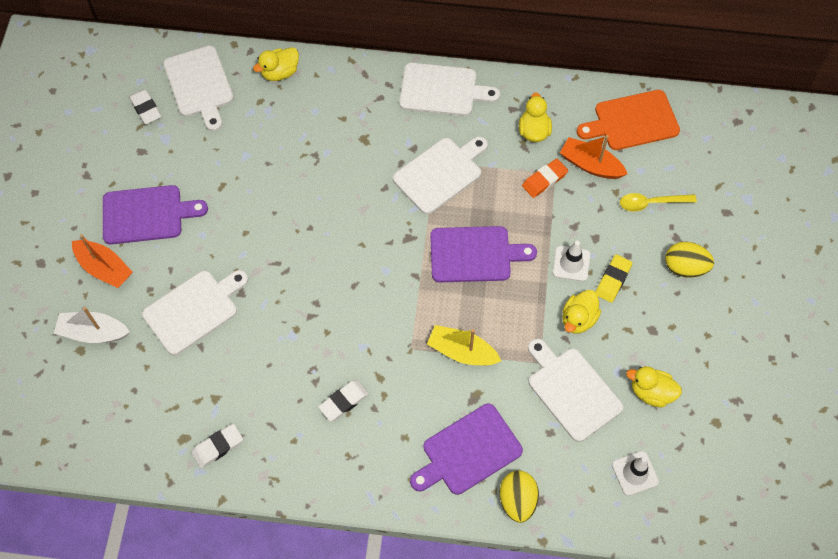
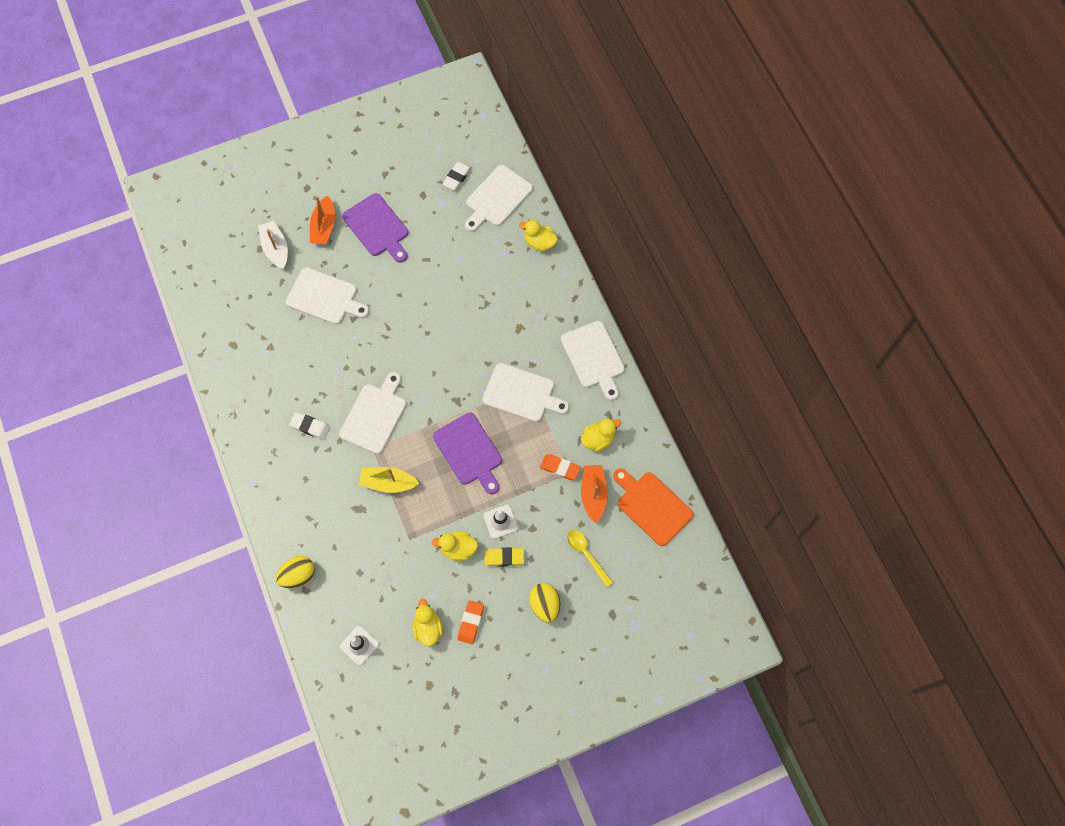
camera: 60 degrees right, 5 degrees up
white eraser [191,424,243,468] -> none
purple cutting board [410,404,523,495] -> none
yellow boat [427,325,501,366] -> yellow boat turned 75 degrees counterclockwise [359,467,419,493]
white cutting board [528,339,623,442] -> white cutting board moved to [339,372,406,454]
none -> orange eraser [458,600,484,644]

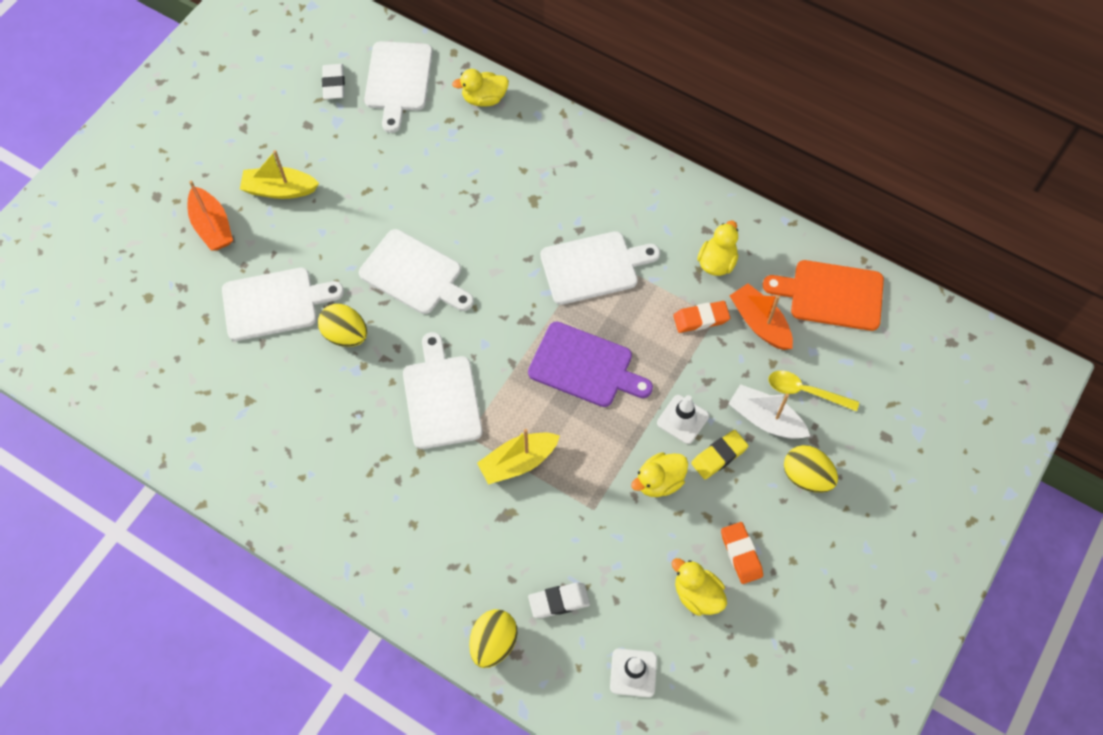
camera: 35 degrees left, 5 degrees down
white boat [258,220,288,269] -> white boat moved to [728,384,810,439]
white eraser [289,412,330,440] -> white eraser moved to [528,582,590,618]
purple cutting board [342,193,408,263] -> yellow boat [240,150,319,199]
white cutting board [561,321,625,401] -> white cutting board moved to [359,229,474,314]
none -> yellow egg [318,304,367,347]

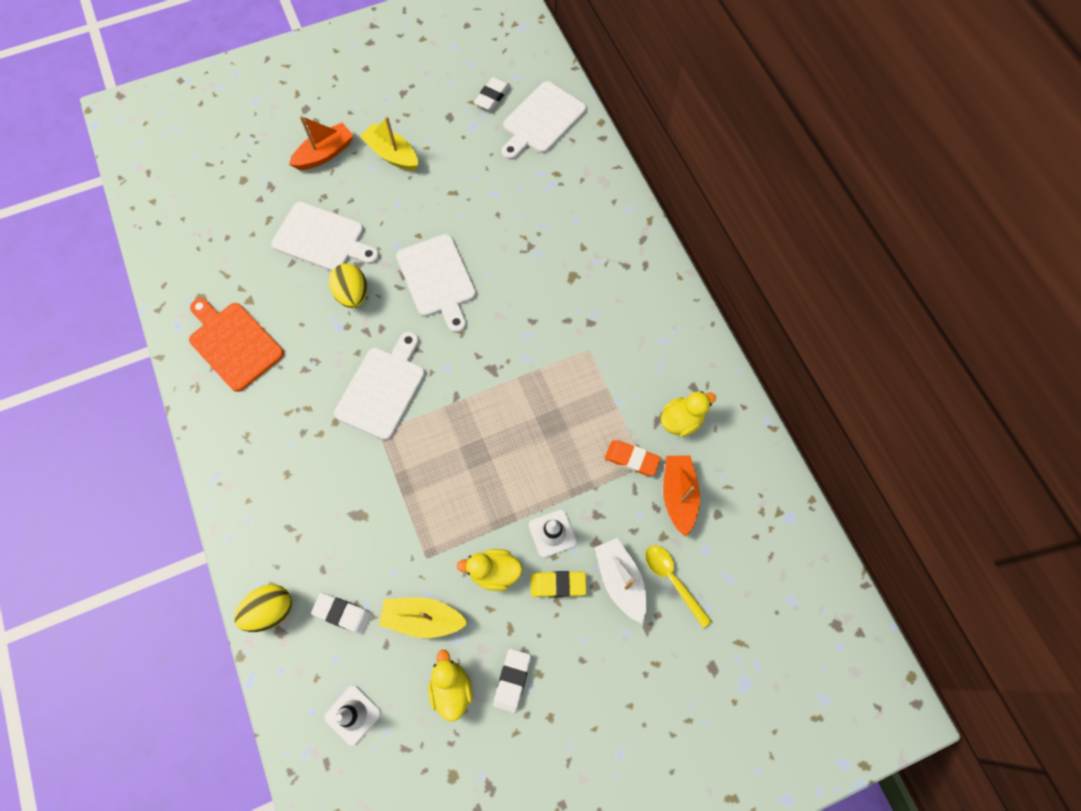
camera: 35 degrees right, 5 degrees up
orange boat [188,181,233,251] -> orange boat turned 135 degrees counterclockwise [289,116,354,170]
yellow duck [452,69,509,107] -> none
yellow boat [477,429,560,485] -> yellow boat moved to [379,597,468,638]
purple cutting board [528,322,653,407] -> none
white cutting board [540,231,660,305] -> none
orange eraser [721,522,763,584] -> white eraser [493,649,531,713]
orange cutting board [763,260,884,331] -> orange cutting board moved to [189,298,284,392]
yellow egg [784,445,838,493] -> none

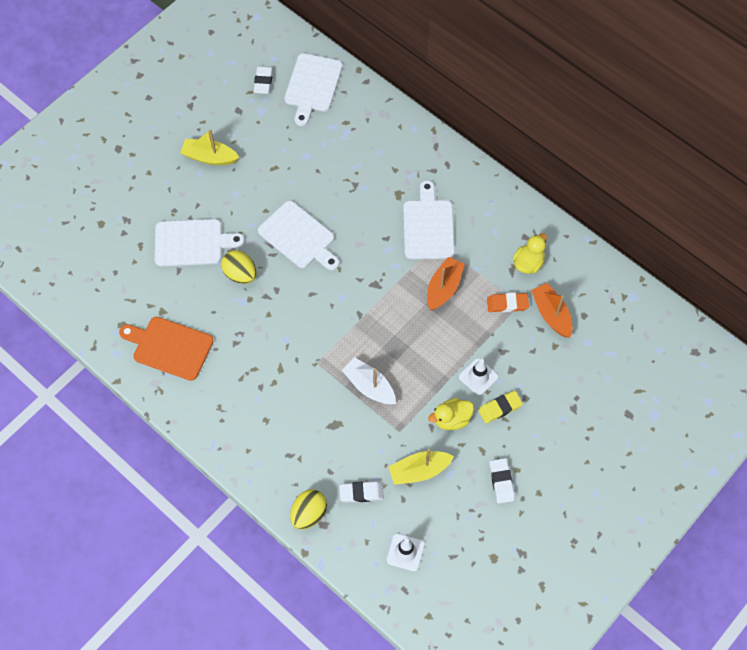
camera: 25 degrees left, 5 degrees down
orange boat [289,116,354,170] -> orange boat moved to [427,257,465,311]
white cutting board [334,332,425,440] -> white cutting board moved to [403,180,455,259]
yellow duck [428,650,472,722] -> none
white boat [595,538,646,623] -> white boat moved to [342,357,396,405]
yellow spoon [645,545,712,628] -> none

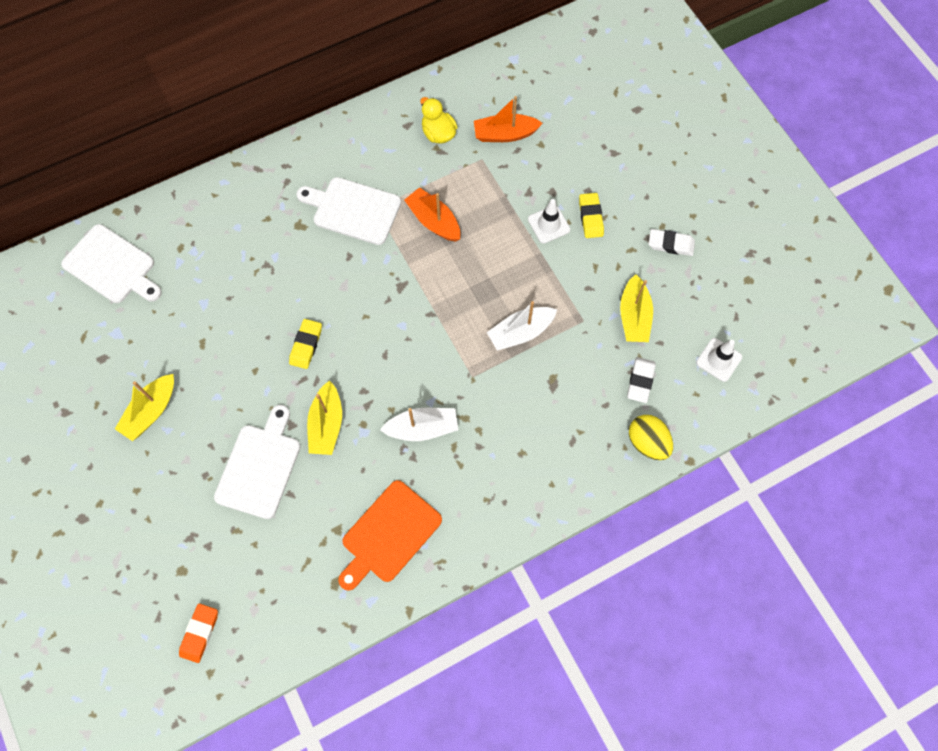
camera: 70 degrees left, 5 degrees up
yellow egg [221,250,256,284] -> yellow boat [307,380,342,455]
white eraser [253,66,273,94] -> none
white cutting board [258,200,339,270] -> yellow eraser [289,319,322,369]
yellow duck [428,398,474,430] -> none
orange eraser [487,293,529,312] -> orange eraser moved to [179,603,218,663]
none -> white boat [380,408,458,441]

